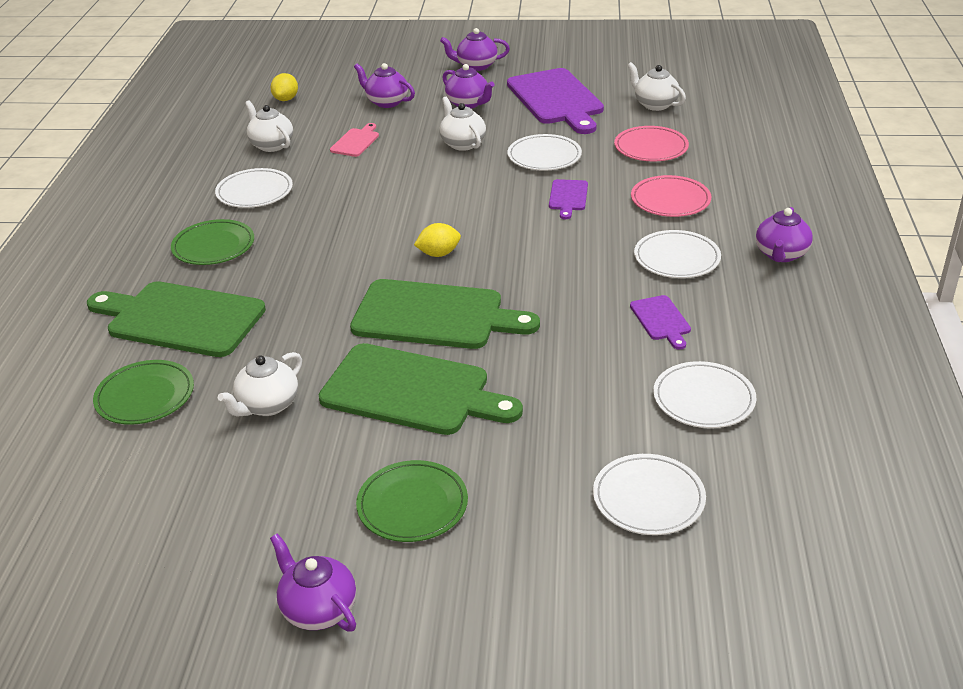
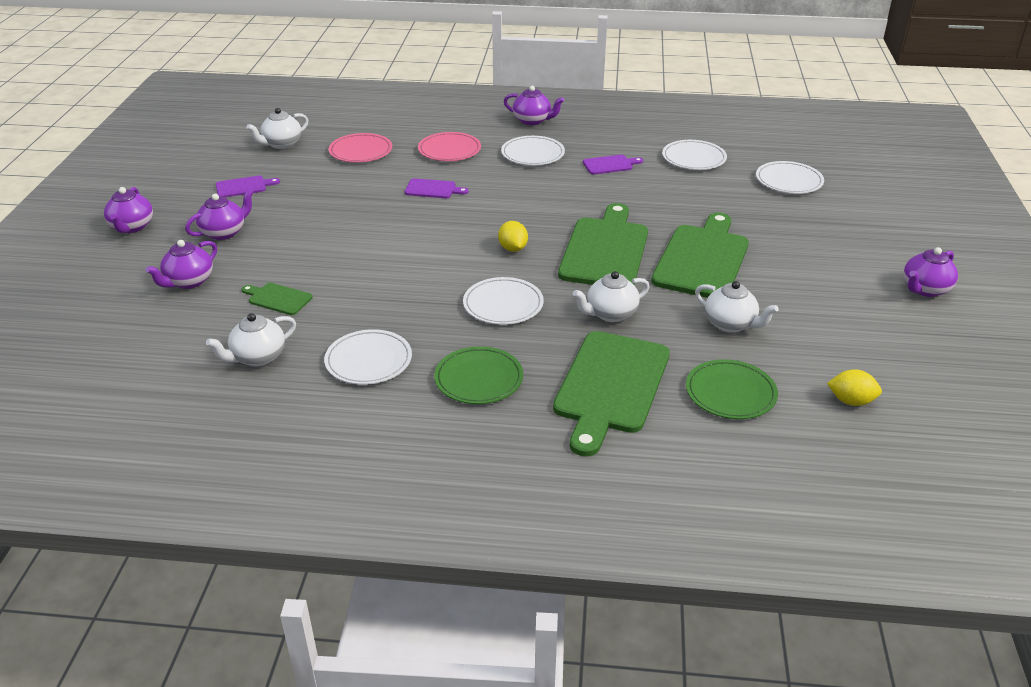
camera: 90 degrees left, 0 degrees up
yellow lemon [271,73,298,101] -> yellow lemon moved to [827,369,882,406]
pink cutting board [330,123,379,157] -> green cutting board [241,283,313,315]
green plate [356,460,468,542] -> none
white teapot [439,97,486,151] -> white teapot moved to [573,271,650,322]
purple cutting board [507,68,604,134] -> purple cutting board [216,176,280,197], size x0.46
white plate [507,134,582,171] -> white plate moved to [463,277,544,325]

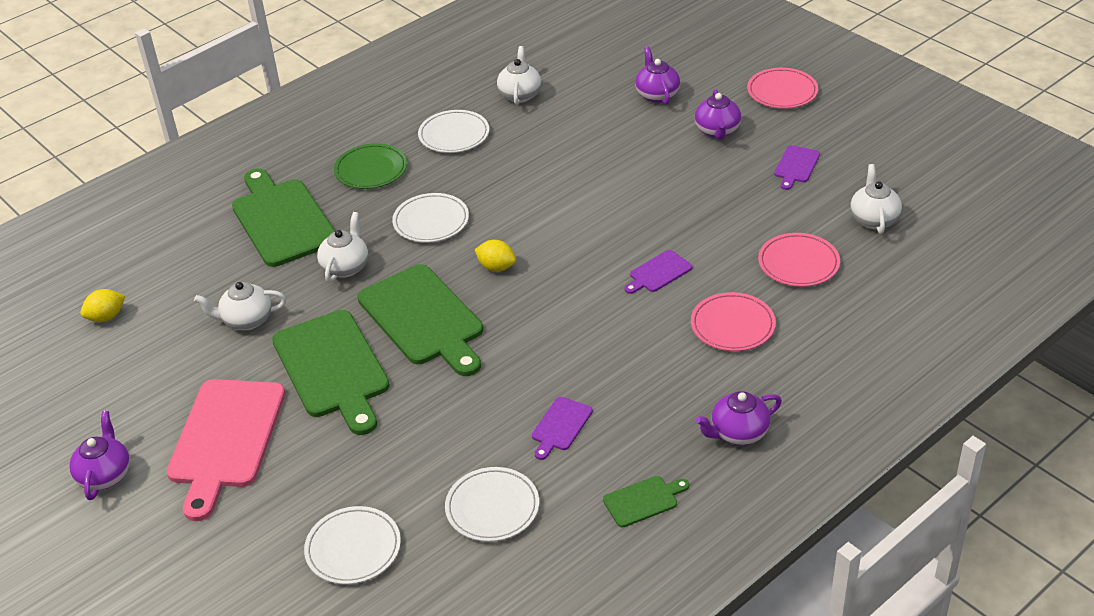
camera: 135 degrees right, 5 degrees up
purple teapot [104,187,153,233] -> pink plate [747,68,818,109]
green cutting board [241,283,313,315] -> green cutting board moved to [603,476,689,527]
white plate [501,136,565,165] -> none
green plate [686,359,778,419] -> none
none -> pink cutting board [167,379,285,521]

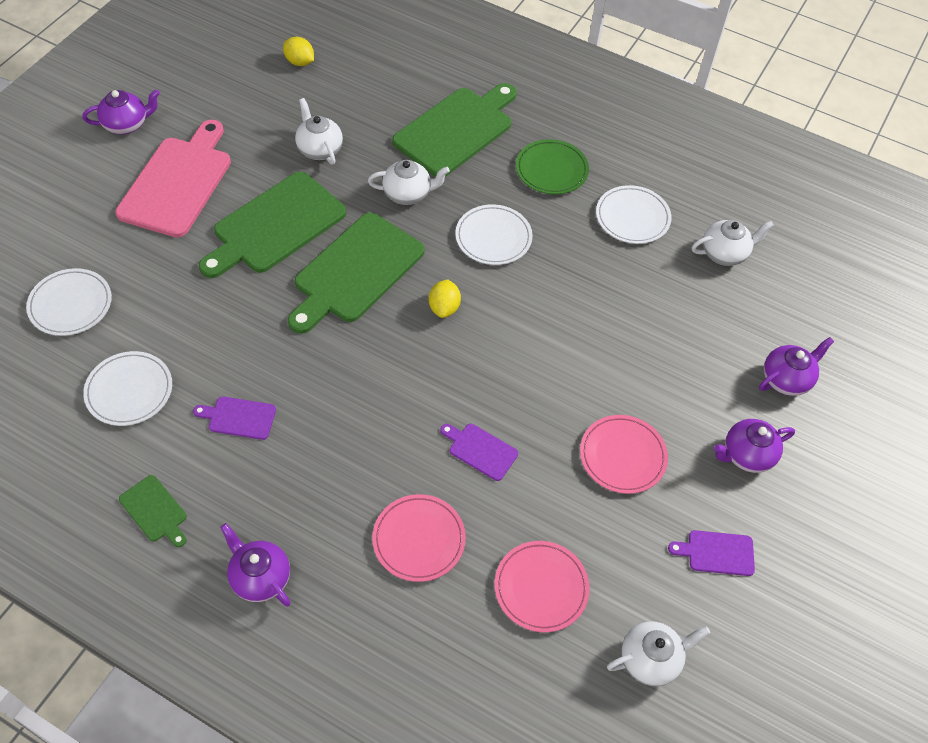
camera: 65 degrees right, 15 degrees up
pink cutting board [167,379,285,521] -> pink cutting board turned 120 degrees clockwise [115,120,231,238]
pink plate [747,68,818,109] -> pink plate moved to [580,415,668,494]

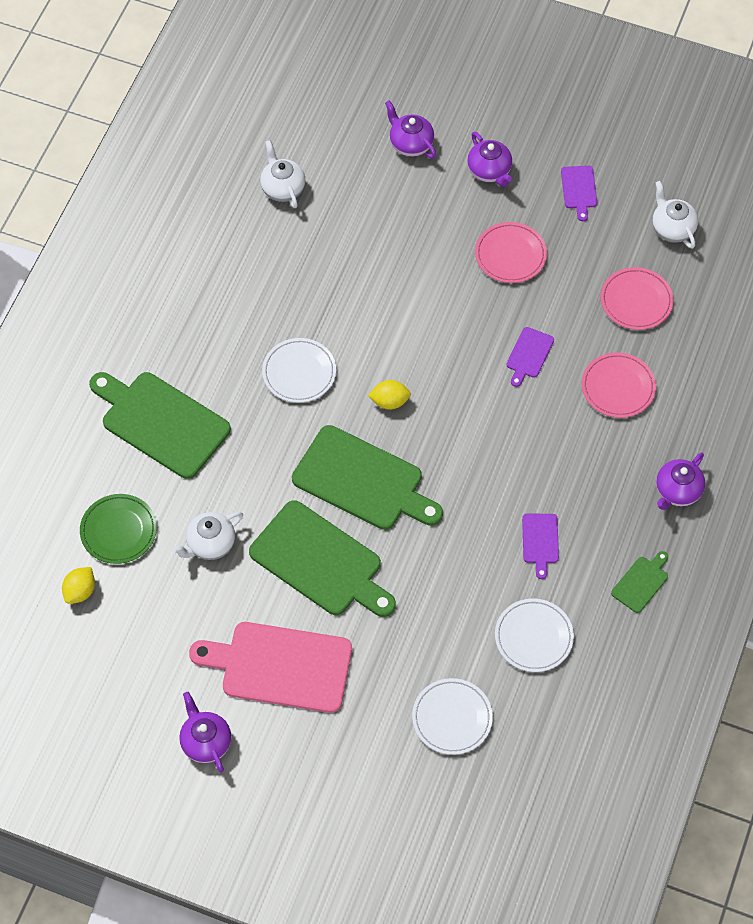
camera: 95 degrees left, 5 degrees up
white teapot [368,160,450,205] -> none
green plate [516,139,589,194] -> green plate moved to [80,494,157,564]
white plate [596,185,672,244] -> none

